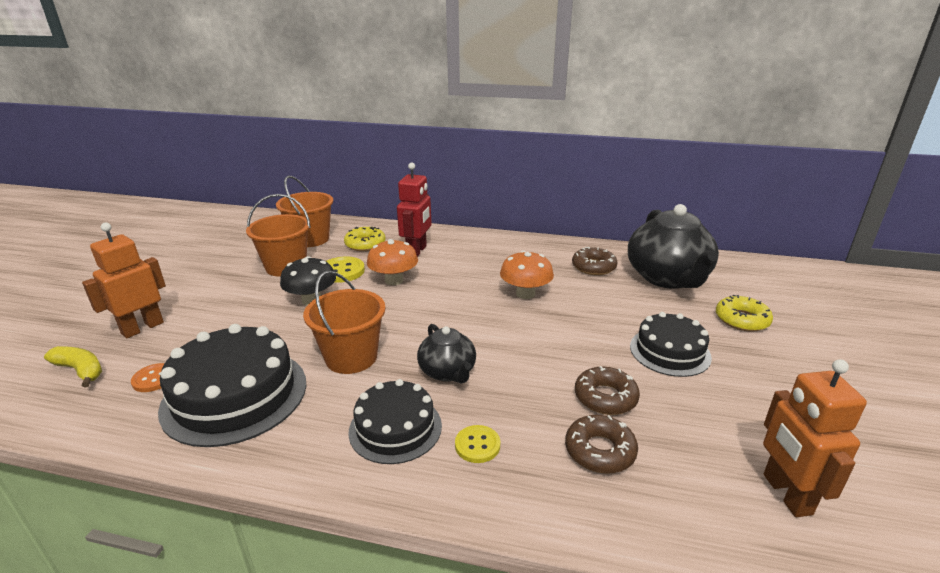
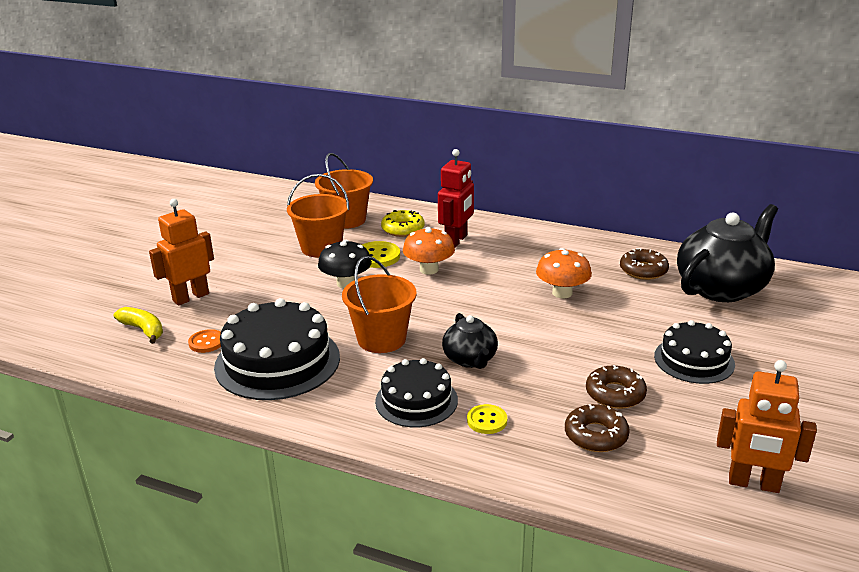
camera: 10 degrees right, 0 degrees up
black teapot [628,204,719,289] -> black teapot turned 135 degrees counterclockwise [677,204,778,302]
yellow donut [716,295,773,332] -> none
orange robot [763,359,867,517] -> orange robot turned 75 degrees counterclockwise [717,360,817,493]

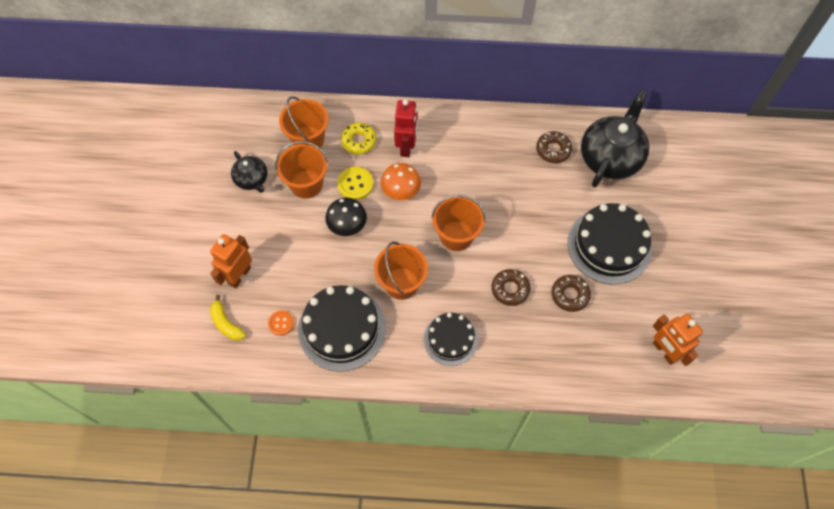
camera: 20 degrees left, 35 degrees up
yellow banana [114,307,163,344] -> yellow banana turned 150 degrees counterclockwise [210,295,246,341]
black teapot [442,313,498,369] -> black teapot moved to [231,151,267,193]
yellow button [467,404,507,434] -> none
orange mushroom [536,248,592,298] -> none
brown donut [565,404,630,452] -> brown donut moved to [492,269,530,306]
black cake [654,320,735,384] -> black cake [568,203,652,285], size x1.61
orange robot [717,360,817,493] -> orange robot turned 60 degrees clockwise [653,313,703,366]
none -> orange bucket [431,195,486,251]

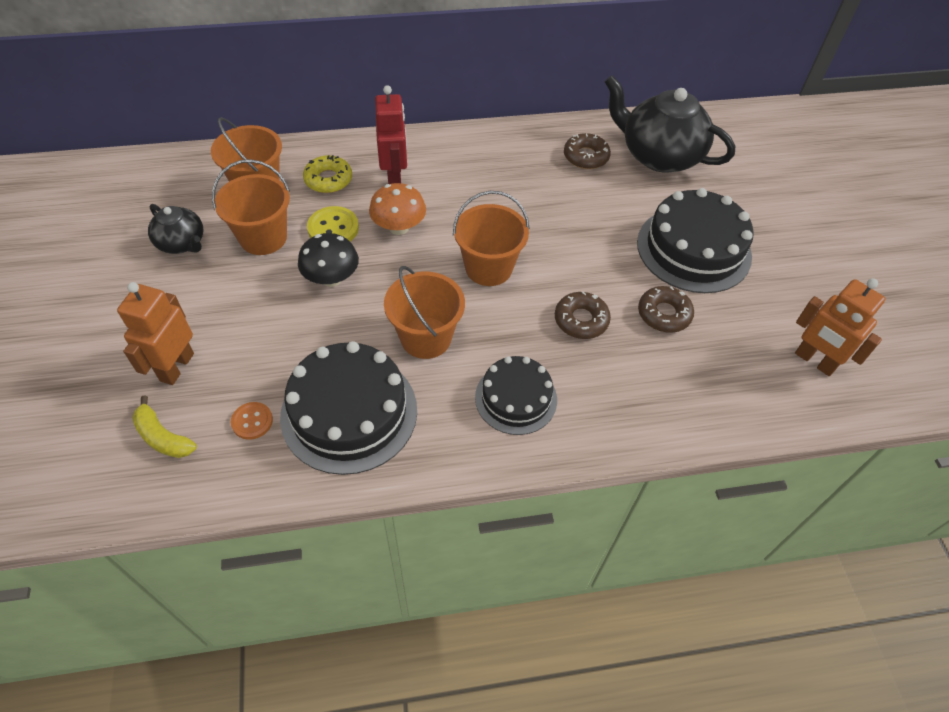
camera: 15 degrees left, 10 degrees down
black teapot [581,90,649,187] -> black teapot turned 75 degrees counterclockwise [605,75,735,173]

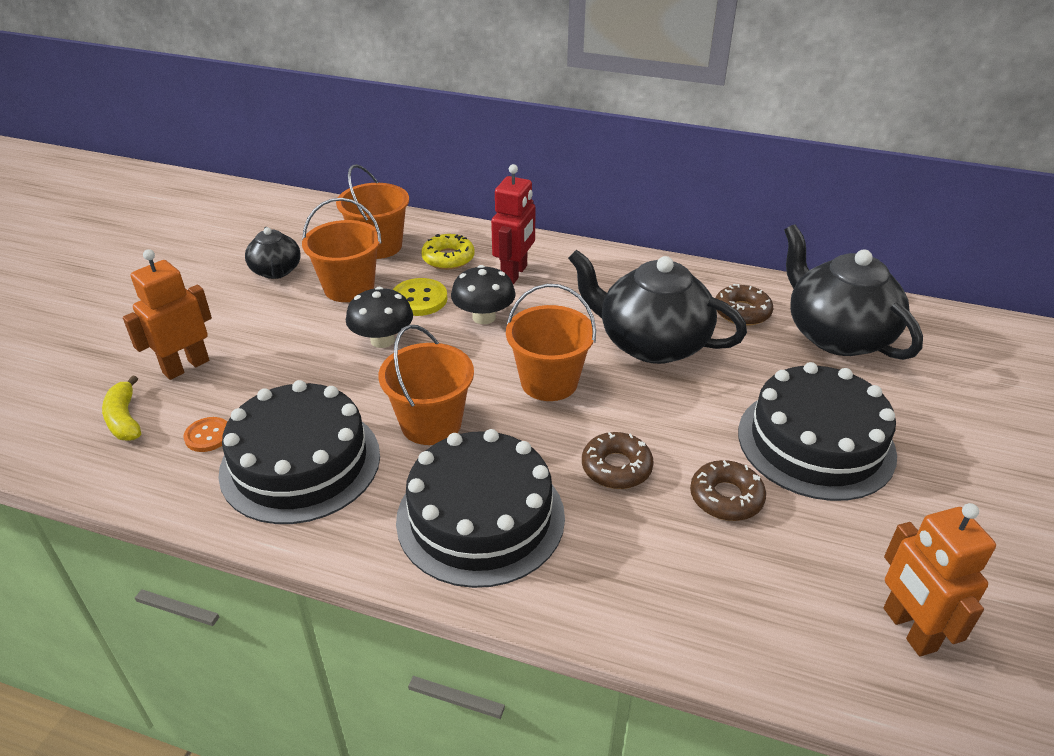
camera: 30 degrees right, 15 degrees down
orange mushroom [369,183,426,235] -> black mushroom [451,265,516,324]
black cake [475,356,557,435] -> black cake [396,429,565,588], size x1.61
none -> black teapot [568,249,747,364]

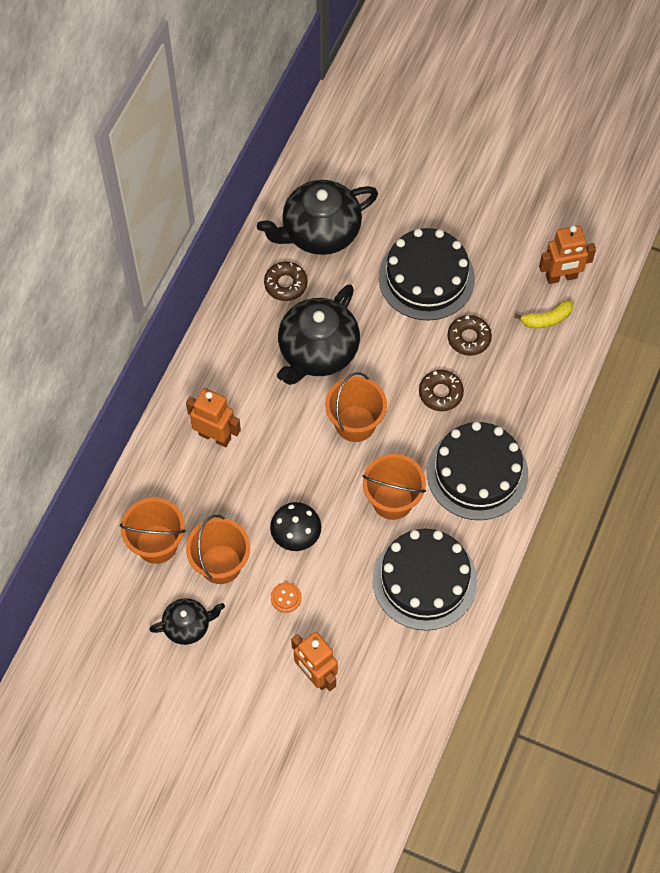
camera: 85 degrees left, 25 degrees up
yellow banana [102,375,141,441] -> yellow banana moved to [514,300,573,328]
orange button [184,417,227,452] -> orange button moved to [271,582,301,613]
yellow button [393,278,447,316] -> none
yellow donut [421,234,475,270] -> none
black mushroom [451,265,516,324] -> none
red robot [491,164,536,284] -> orange robot [186,388,241,447]

